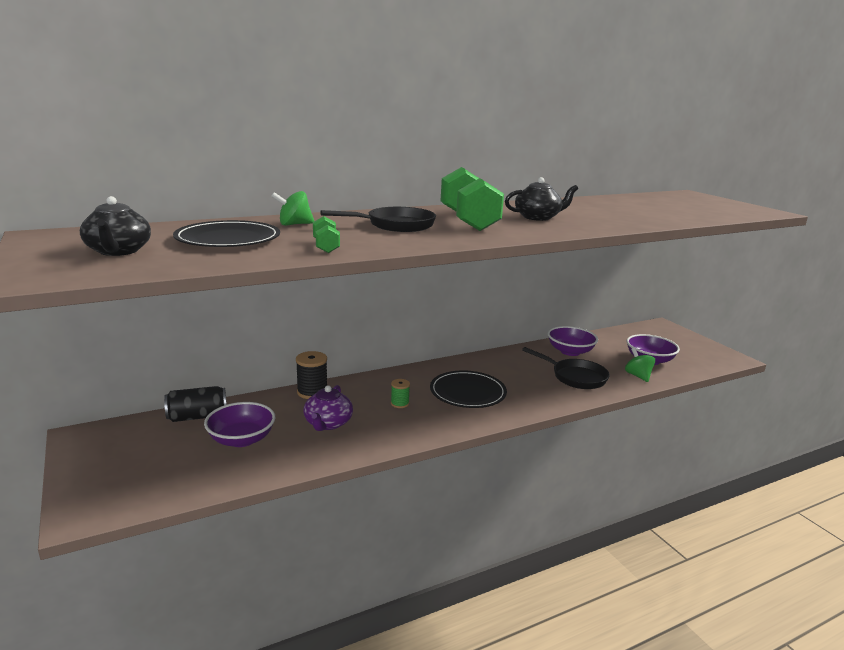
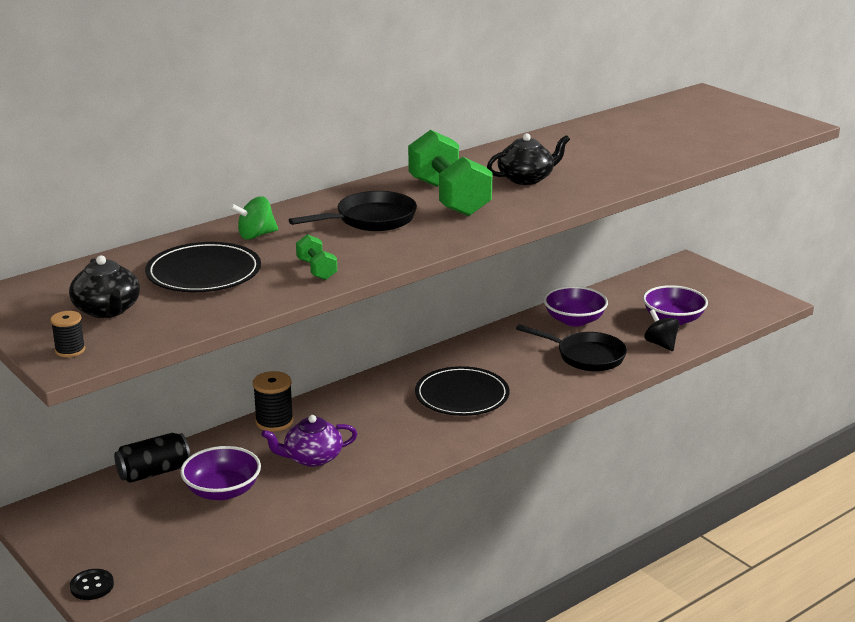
camera: 10 degrees left, 5 degrees up
purple teapot [304,385,353,431] -> purple teapot turned 75 degrees clockwise [262,415,357,467]
green spool [391,379,410,408] -> none
green spinning top [625,348,655,382] -> black spinning top [644,309,680,351]
none -> black spool [50,311,85,357]
none -> black button [70,569,114,600]

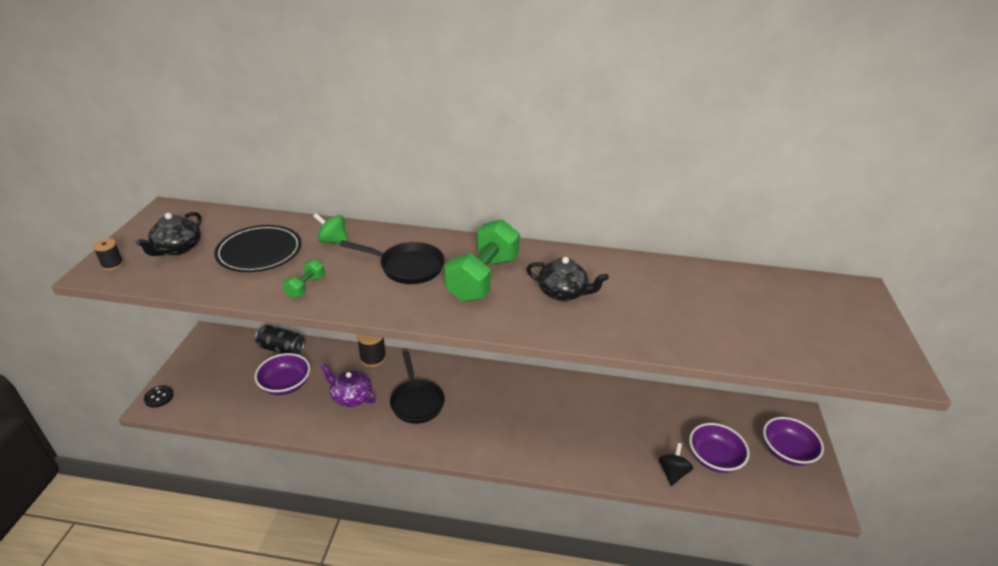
camera: 45 degrees right, 10 degrees up
black plate [415,366,509,416] -> none
black pan [516,324,627,371] -> black pan moved to [390,351,445,424]
purple bowl [543,286,608,327] -> purple bowl moved to [763,417,824,466]

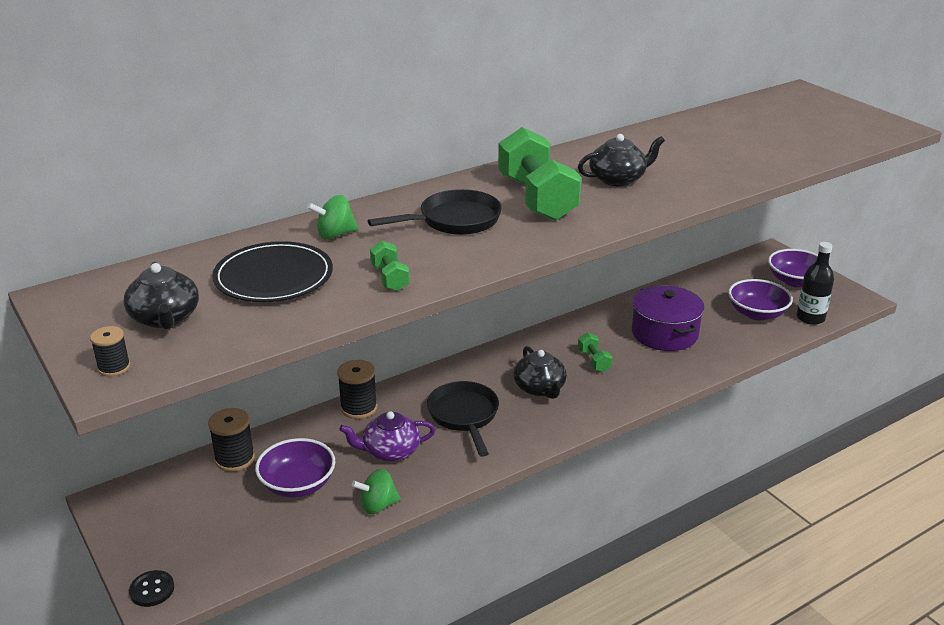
camera: 40 degrees left, 5 degrees down
black can [255,325,305,355] -> black spool [208,408,255,472]
black pan [390,351,445,424] -> black pan turned 135 degrees counterclockwise [427,381,499,457]
black spinning top [659,443,693,486] -> none
none -> green spinning top [352,469,401,514]
none -> black teapot [513,346,567,399]
none -> green dumbbell [578,332,613,372]
none -> purple pot [632,285,704,351]
none -> black bottle [797,242,834,325]

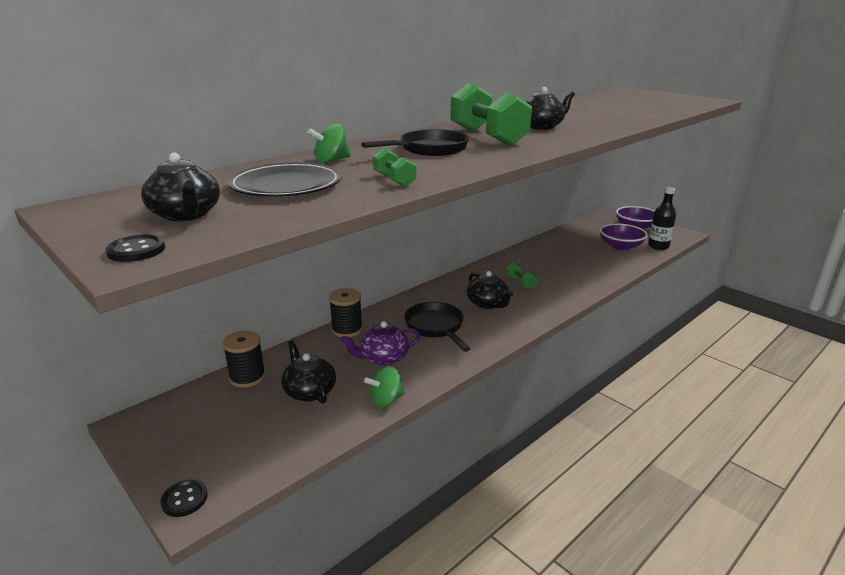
camera: 10 degrees left, 5 degrees down
black spool [90,326,130,377] -> black button [106,234,165,262]
purple bowl [255,438,335,498] -> black teapot [281,340,336,404]
purple pot [632,285,704,351] -> none

